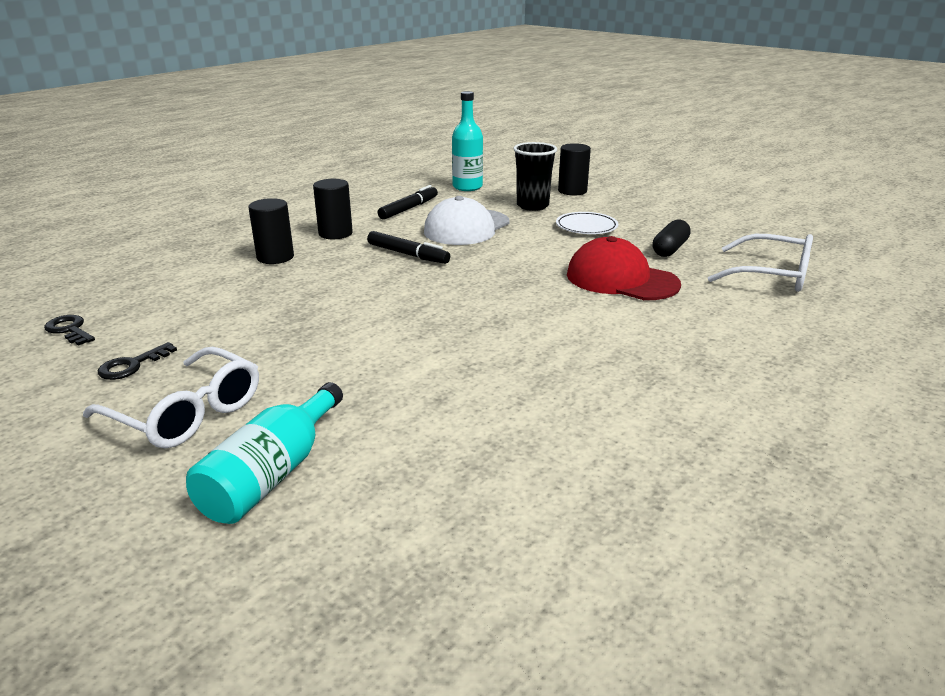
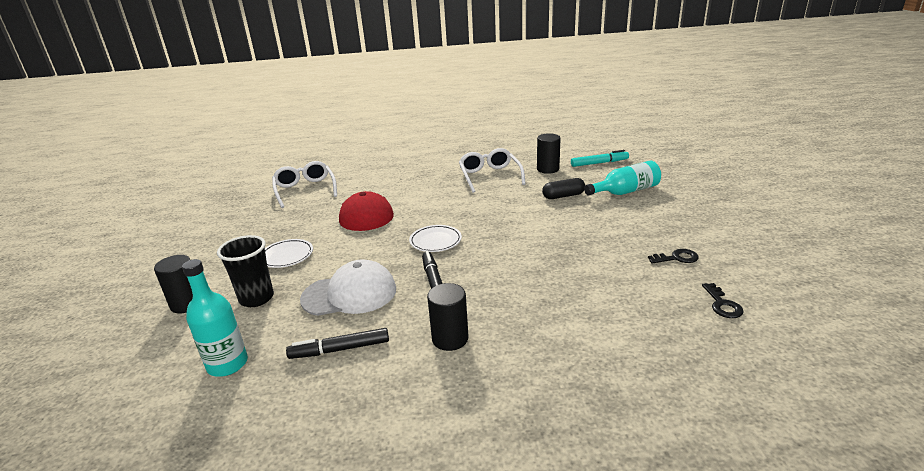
camera: 135 degrees left, 0 degrees up
white glasses [83,347,259,448] -> white glasses moved to [459,148,526,193]
black cylinder [248,198,294,264] -> black cylinder moved to [537,133,561,174]
black capsule [652,220,691,257] -> black capsule moved to [542,178,585,199]
none -> white plate [409,225,462,252]
none -> turquoise marker [571,150,629,167]

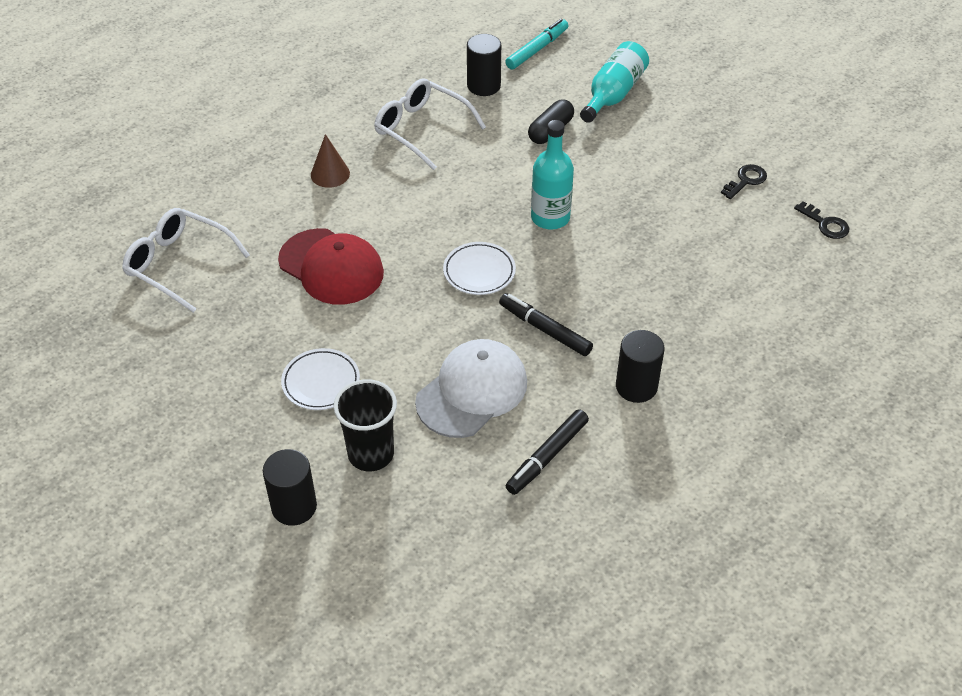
camera: 40 degrees left, 20 degrees up
turquoise bottle [182,259,248,377] -> turquoise bottle moved to [531,120,574,230]
none -> brown cone [311,134,350,188]

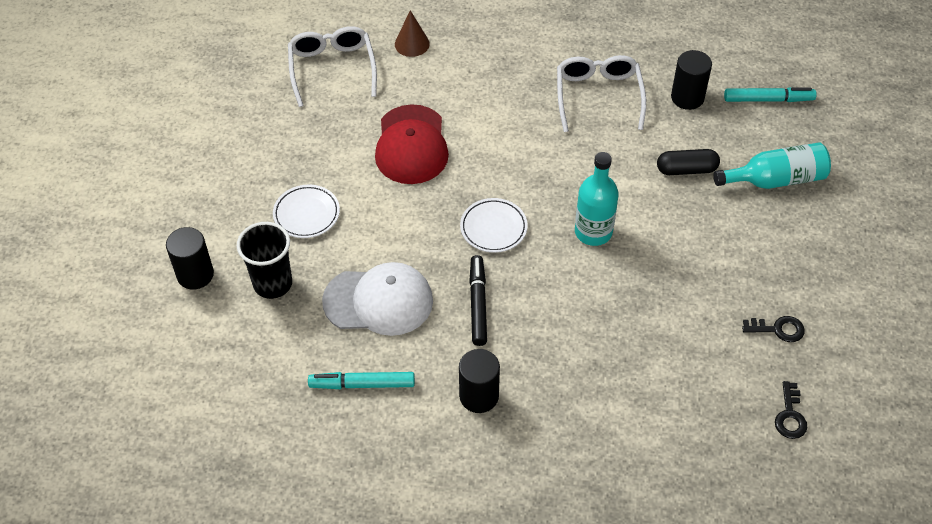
camera: 50 degrees right, 5 degrees up
brown cone [311,134,350,188] -> brown cone moved to [395,10,430,57]
black marker [506,409,589,495] -> turquoise marker [308,372,415,389]

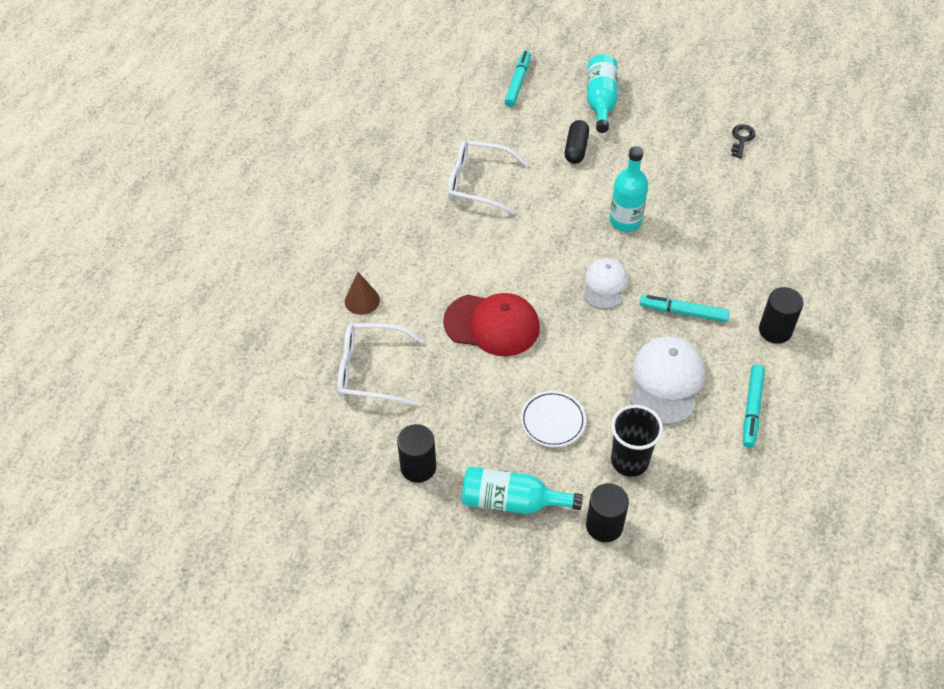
camera: 75 degrees left, 0 degrees up
white plate [460,198,528,253] -> white cap [583,258,628,309]
black marker [469,255,487,346] -> turquoise marker [640,295,730,322]
black cylinder [671,50,712,110] -> black cylinder moved to [397,424,436,483]
black key [775,381,807,439] -> none
none -> turquoise bottle [462,466,583,514]

